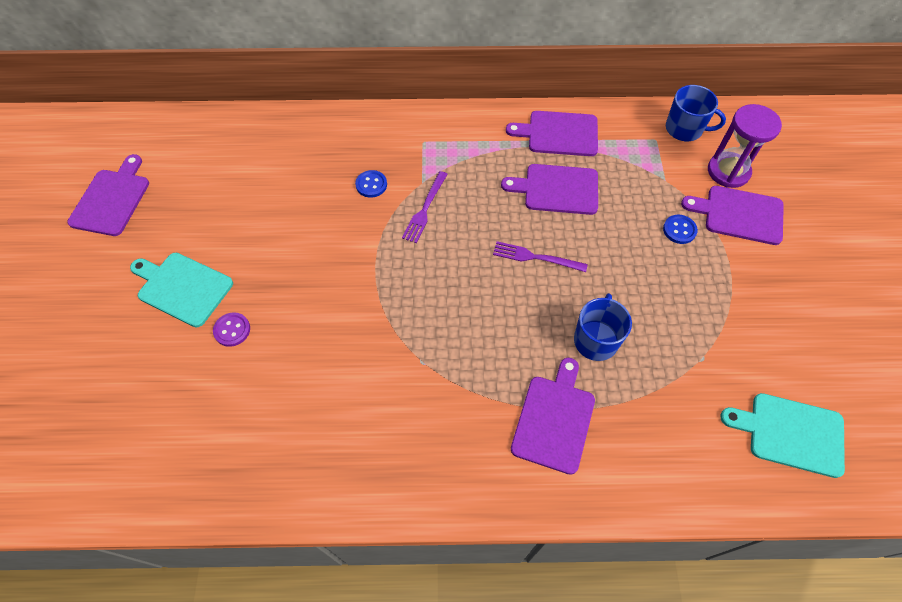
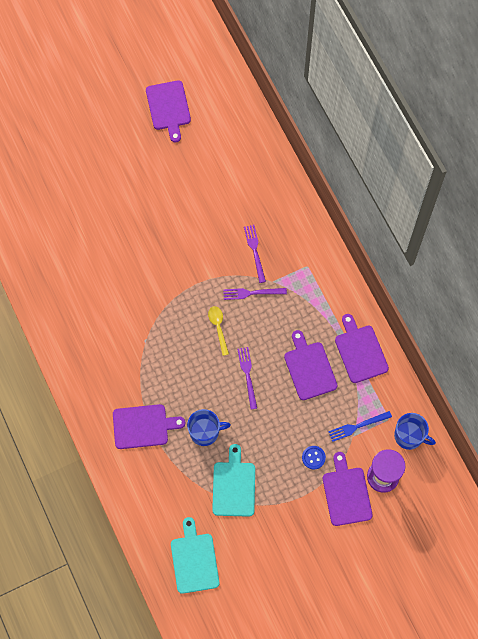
camera: 65 degrees right, 10 degrees up
purple cutting board [67,154,149,236] -> purple cutting board turned 90 degrees clockwise [146,80,191,142]
turquoise cutting board [130,253,233,327] -> turquoise cutting board moved to [212,444,255,517]
purple button [213,312,250,347] -> none
blue button [355,170,387,198] -> purple fork [244,225,266,283]
blue mug [666,85,726,141] -> blue mug turned 60 degrees counterclockwise [394,413,436,450]
none -> yellow spoon [208,306,229,356]
none -> blue fork [328,411,392,442]

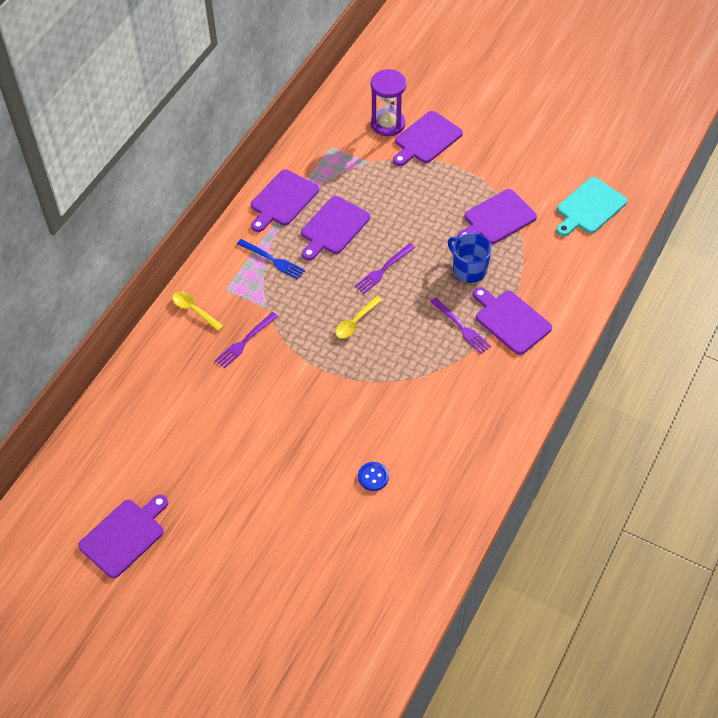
camera: 125 degrees left, 15 degrees down
turquoise cutting board [212,444,255,517] -> purple cutting board [458,189,537,244]
purple fork [223,288,287,300] -> purple fork moved to [430,297,491,354]
blue button [302,446,326,470] -> blue button moved to [358,462,389,491]
blue fork [328,411,392,442] -> blue fork moved to [237,239,305,280]
blue mug [394,413,436,450] -> none
none -> yellow spoon [172,291,223,331]

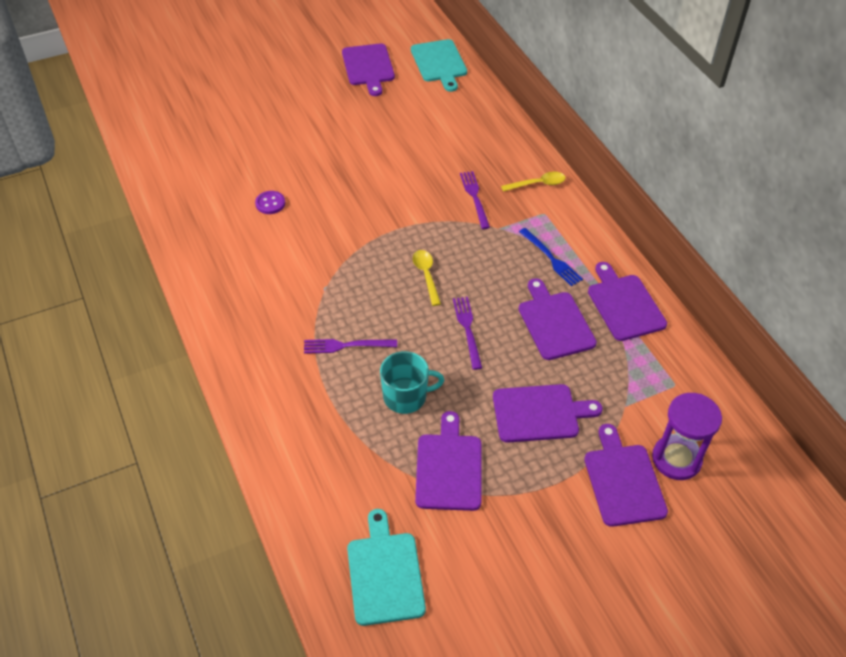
camera: 125 degrees right, 5 degrees down
blue fork [237,239,305,280] -> blue fork turned 105 degrees counterclockwise [519,228,583,286]
blue button [358,462,389,491] -> purple button [255,191,285,214]
blue mug [448,233,492,283] -> turquoise mug [380,351,444,414]
purple cutting board [473,287,552,355] -> purple cutting board moved to [493,384,603,443]
none -> turquoise cutting board [411,39,467,92]

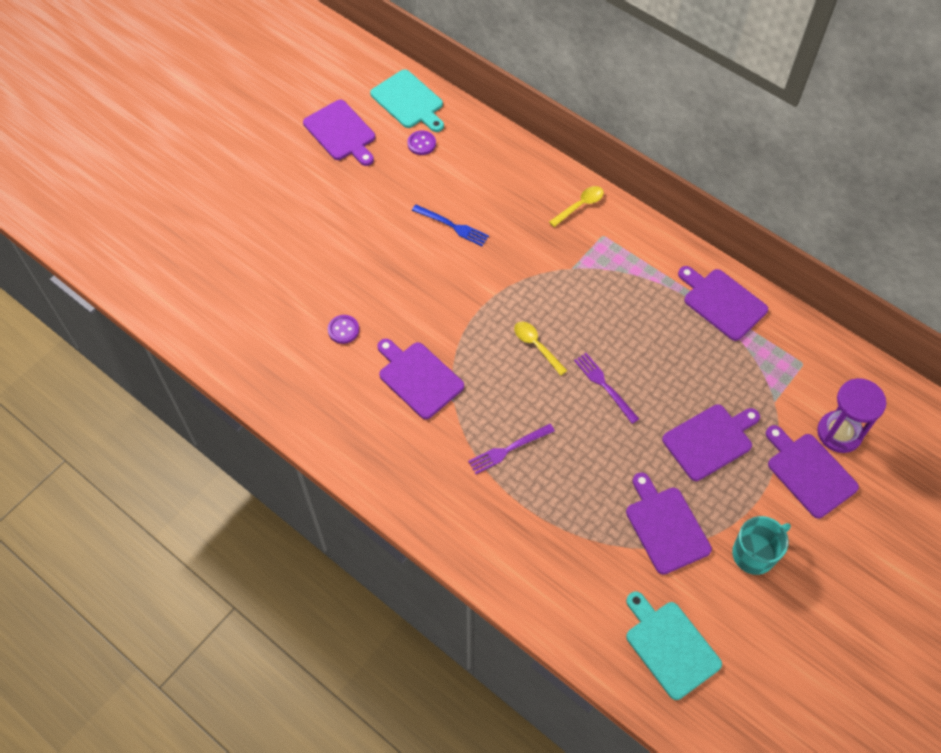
camera: 25 degrees left, 10 degrees up
turquoise mug [380,351,444,414] -> turquoise mug moved to [732,516,791,575]
purple fork [460,171,490,229] -> none
blue fork [519,228,583,286] -> blue fork moved to [412,205,489,246]
purple cutting board [519,278,597,360] -> purple cutting board moved to [377,339,464,419]
none -> purple button [407,131,436,155]

